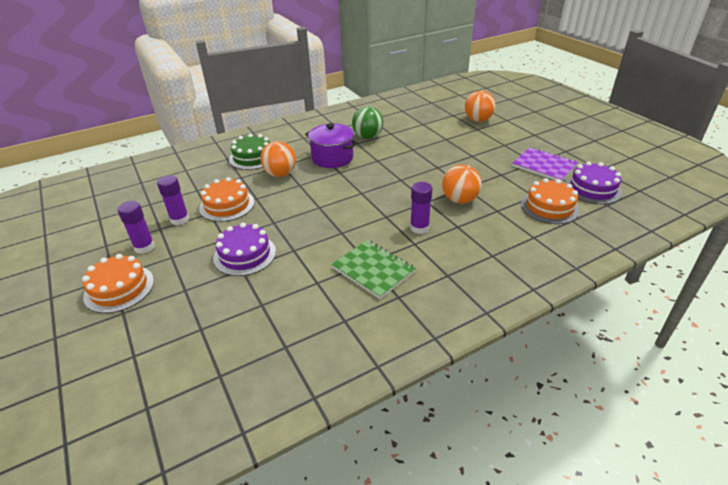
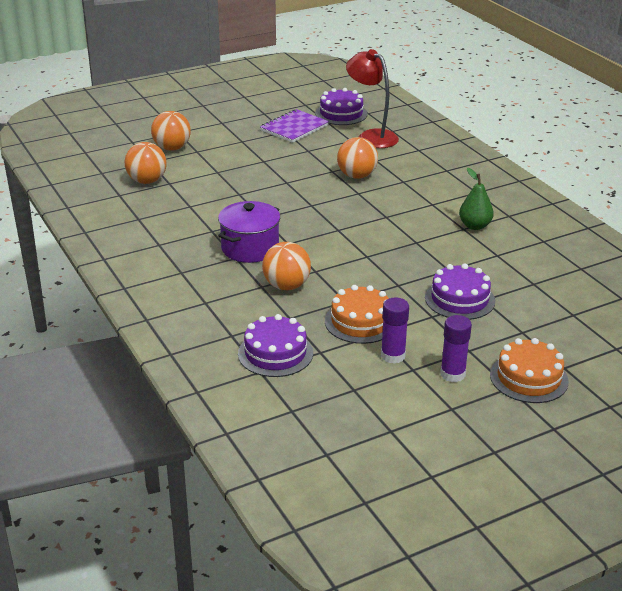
camera: 90 degrees left, 5 degrees down
green cake [229,134,270,170] -> none
green notebook [331,240,416,299] -> green pear [459,168,494,230]
green ball [352,106,383,139] -> none
purple glue stick [410,182,432,234] -> none
orange cake [521,178,580,224] -> red lamp [346,49,399,148]
none -> orange ball [125,142,166,184]
none -> purple cake [238,314,313,377]

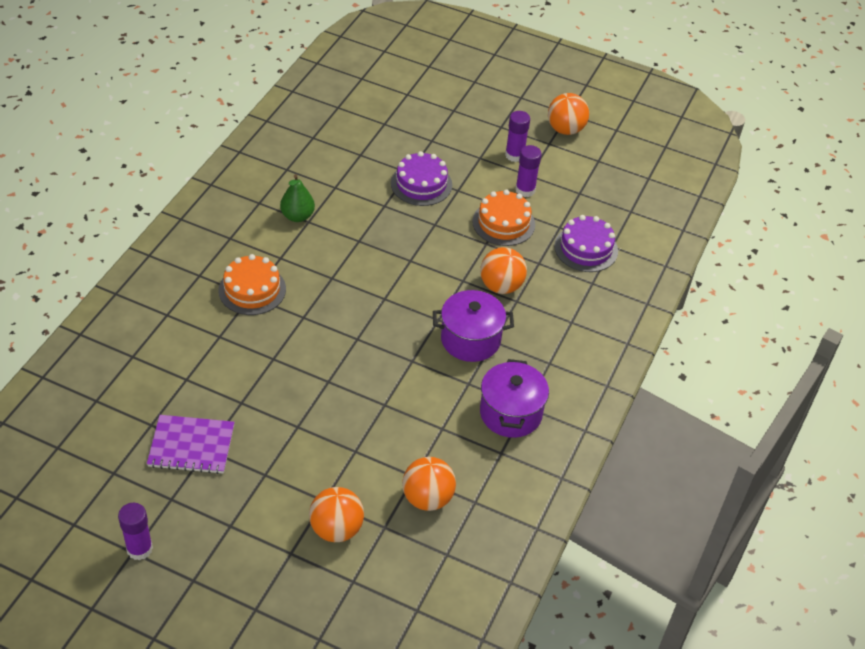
camera: 130 degrees left, 15 degrees up
purple cake [315,88,368,125] -> none
orange ball [337,137,378,179] -> orange ball moved to [548,93,589,135]
red lamp [346,49,399,148] -> none
orange cake [490,338,569,403] -> orange cake moved to [218,254,286,315]
none -> purple glue stick [118,503,153,560]
none -> purple pot [480,359,549,438]

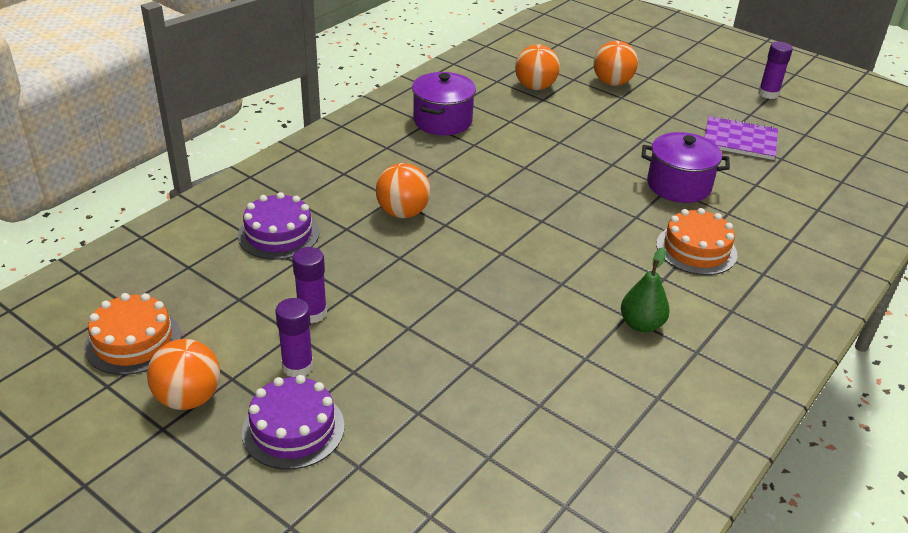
camera: 165 degrees left, 10 degrees down
purple cake [391,151,452,206] -> purple cake moved to [242,375,344,470]
purple pot [433,290,514,362] -> purple pot moved to [642,132,730,203]
orange cake [472,190,535,246] -> orange cake moved to [84,293,181,375]

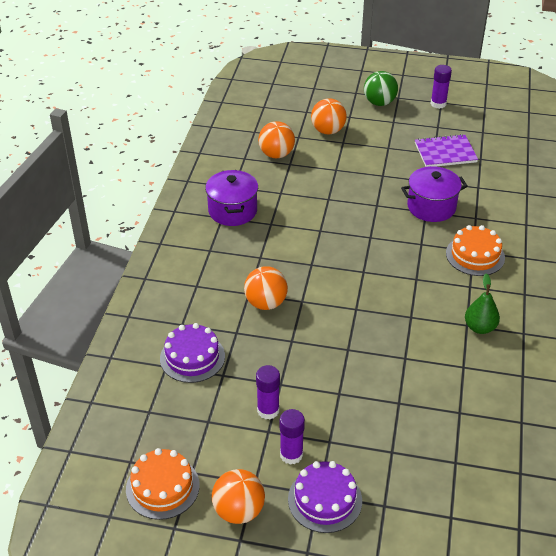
camera: 25 degrees left, 5 degrees up
none -> green ball [364,71,398,106]

